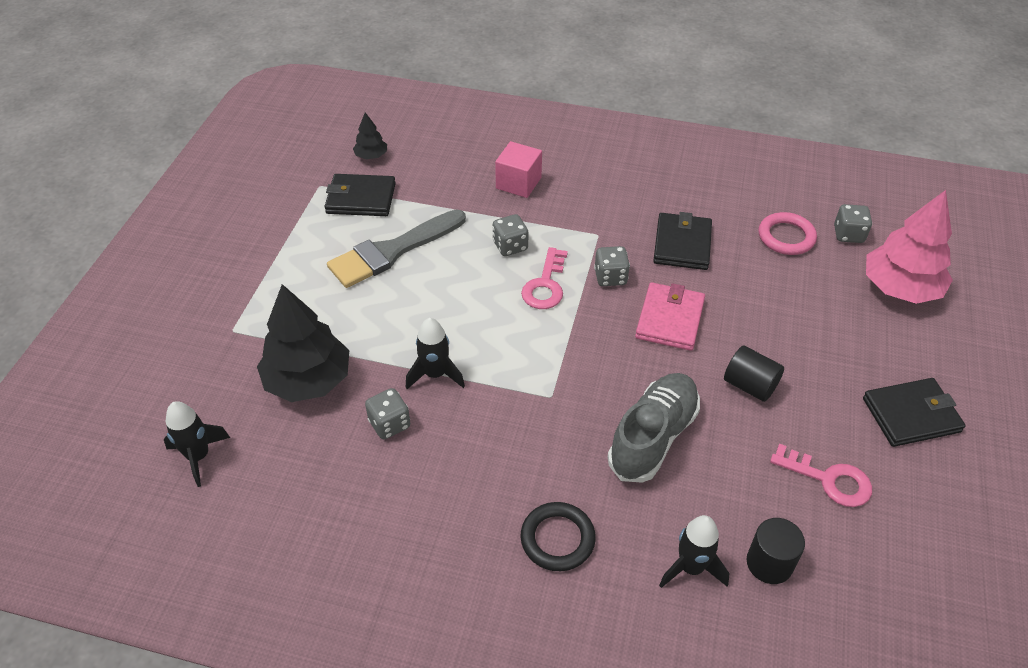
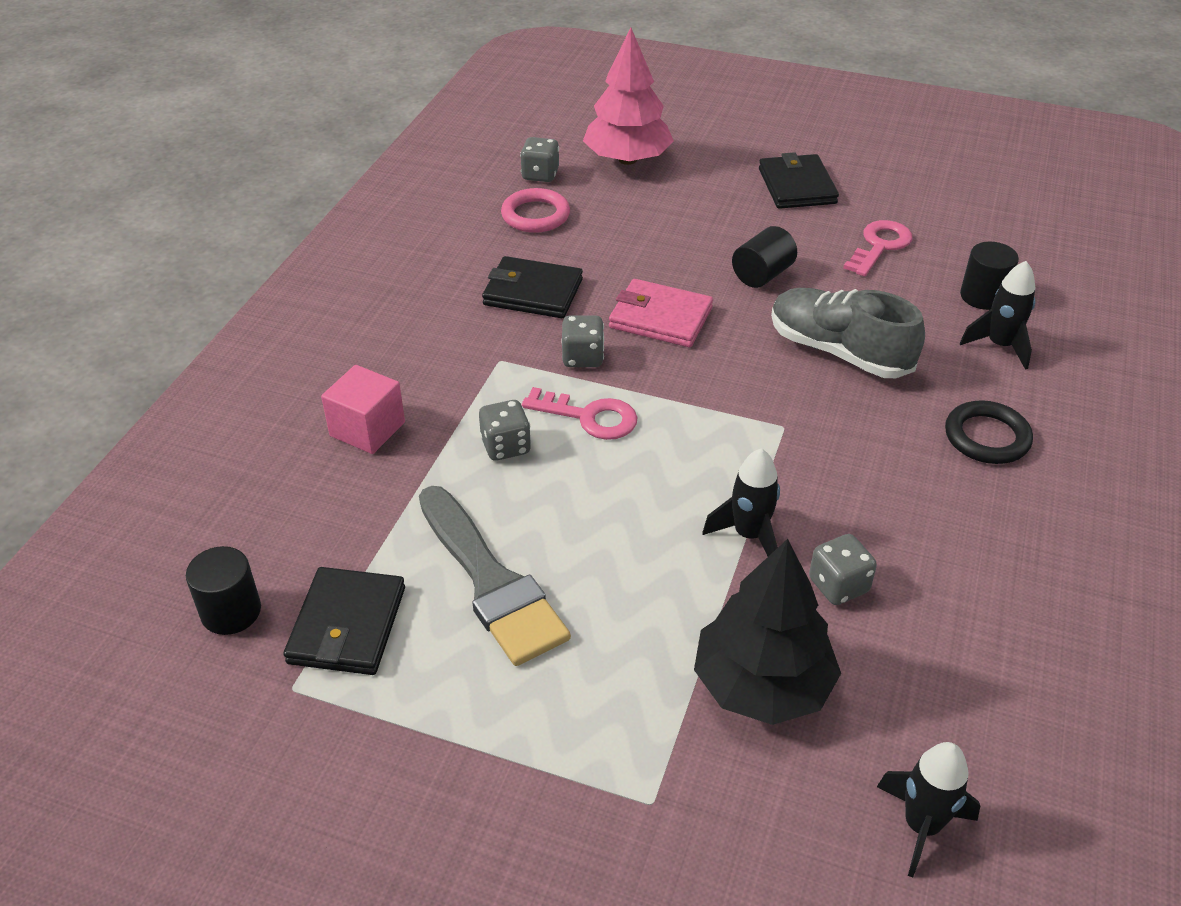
camera: 85 degrees left, 5 degrees down
black tree [353,112,387,159] -> black cylinder [186,546,261,635]

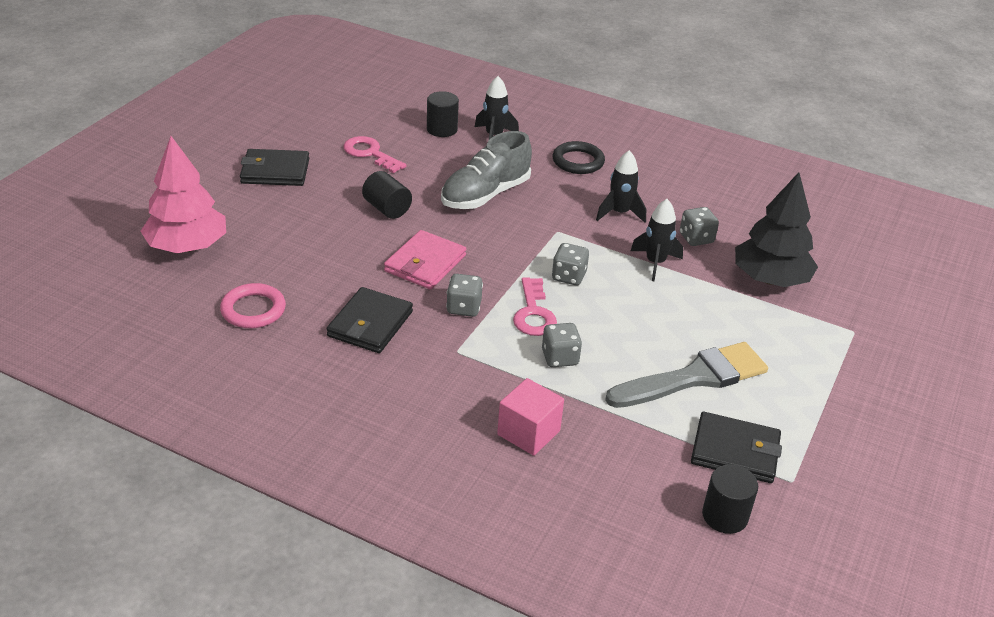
camera: 85 degrees left, 5 degrees down
grey dice [520,137,559,182] -> grey dice moved to [552,243,589,285]
pink key [522,387,637,440] -> pink key turned 150 degrees clockwise [513,277,557,336]
black rocket [877,742,980,878] -> black rocket moved to [596,150,646,223]

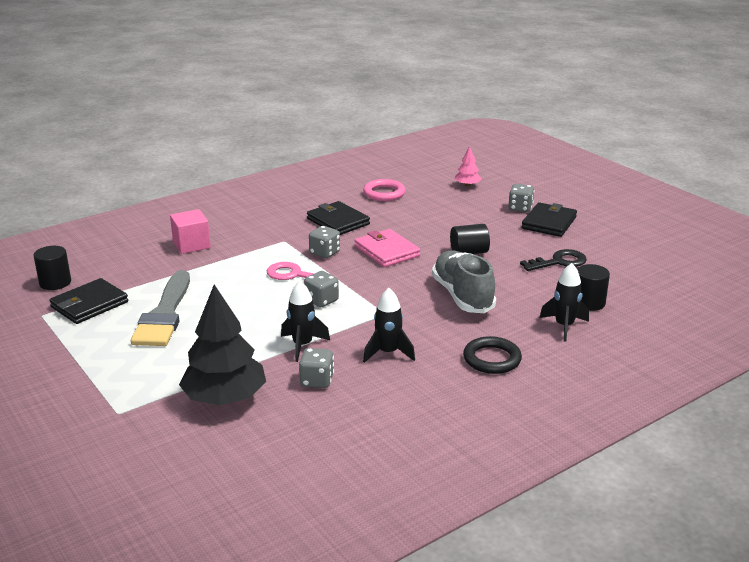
camera: 120 degrees right, 10 degrees down
pink tree [140,136,226,253] -> pink tree [455,146,482,187], size x0.47
pink key [343,136,407,173] -> black key [520,249,587,271]
grey dice [542,323,582,367] -> grey dice moved to [509,184,534,212]

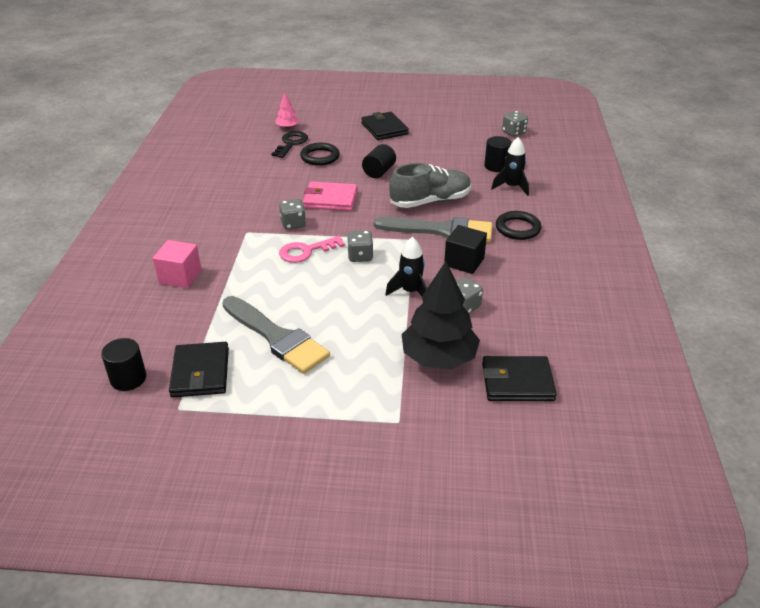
camera: 50 degrees left, 10 degrees up
black wallet [307,201,370,235] -> black wallet moved to [482,356,557,401]
pink ring [363,179,406,201] -> none
black rocket [363,288,415,363] -> black cube [444,225,487,274]
grey shoe [432,251,496,313] -> grey shoe turned 135 degrees clockwise [389,163,471,208]
grey dice [509,184,534,212] -> grey dice moved to [502,111,528,137]
black key [520,249,587,271] -> black key moved to [271,131,308,158]
none -> black ring [300,143,340,166]
none -> grey brush [374,217,493,242]

